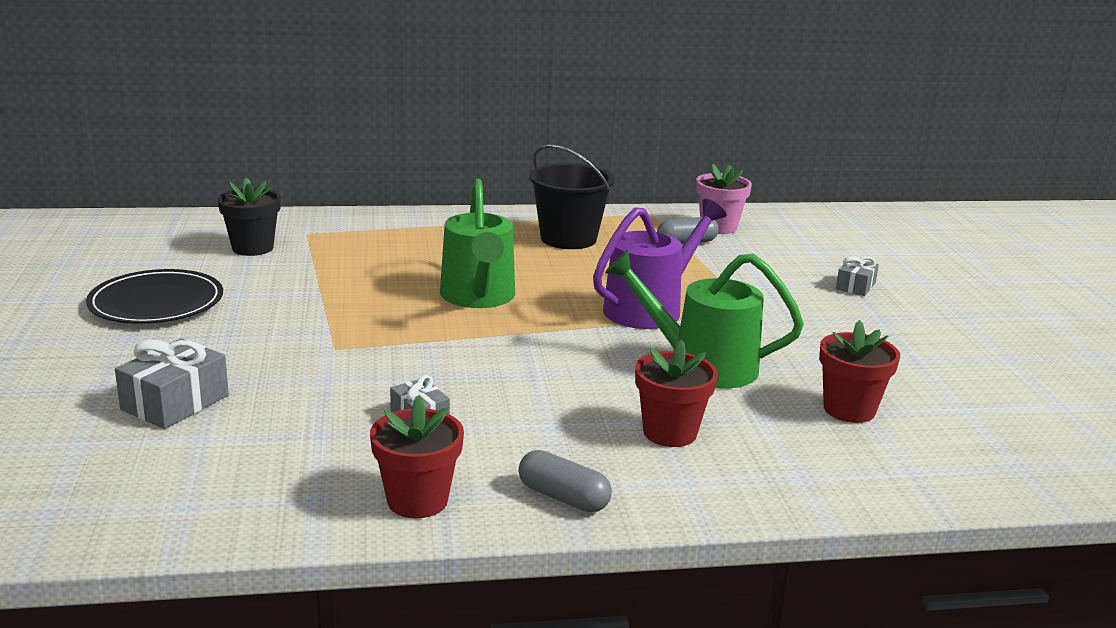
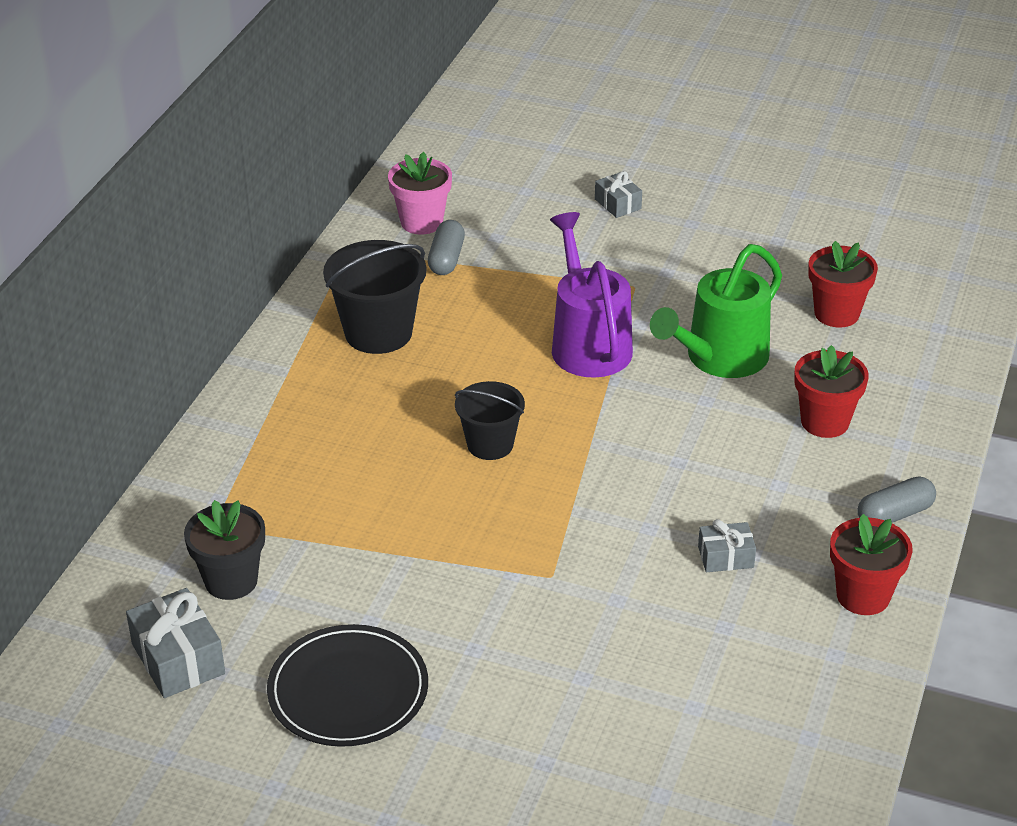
camera: 60 degrees left, 15 degrees up
grey gift [115,338,229,429] -> grey gift moved to [126,588,225,698]
green watering can [440,179,515,308] -> black bucket [455,381,525,460]

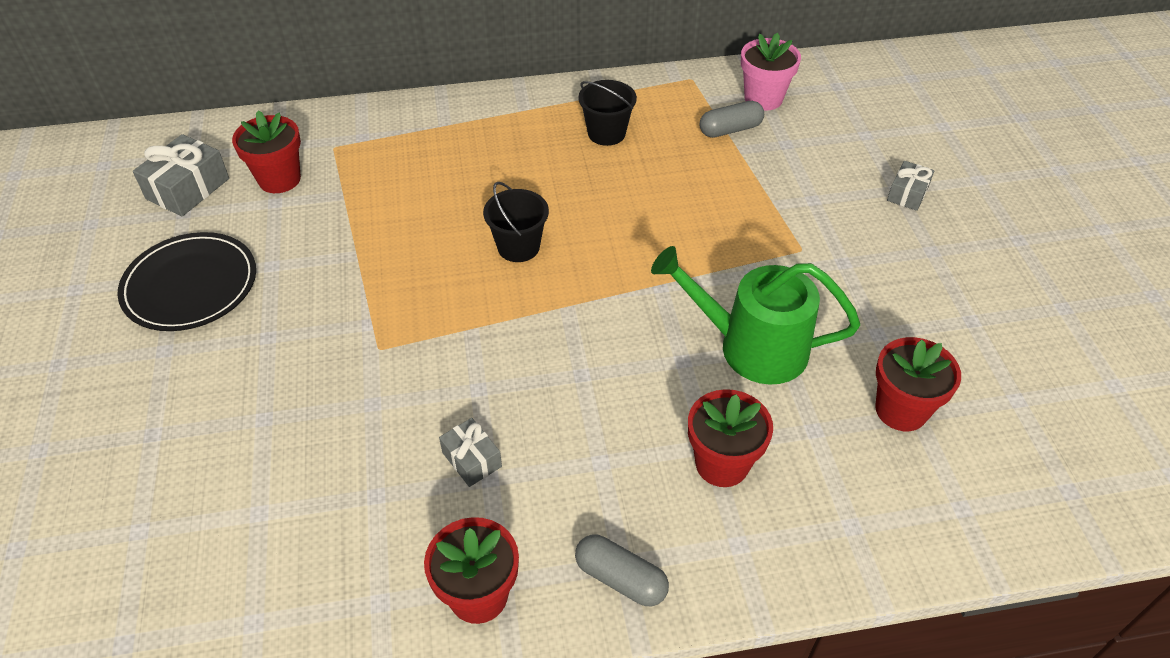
camera: 60 degrees right, 10 degrees up
black flower pot [184,500,265,600] -> red flower pot [232,110,301,193]
black bucket [323,240,427,354] -> black bucket [578,80,637,146], size x0.64
purple watering can [550,212,633,378] -> none

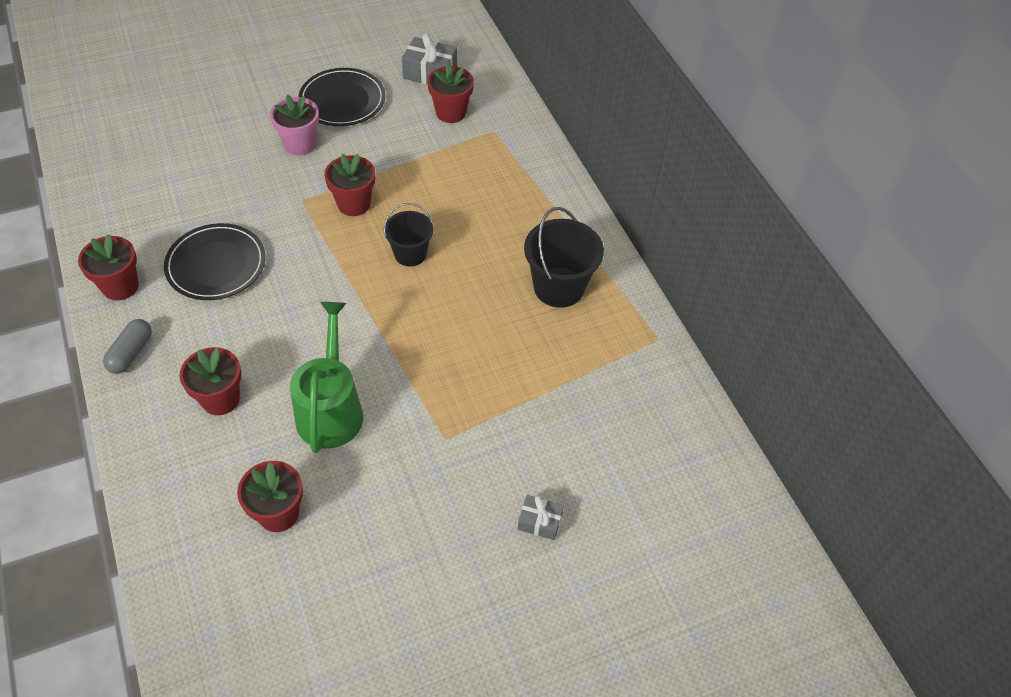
camera: 75 degrees right, 5 degrees up
grey gift [439,418,502,487] -> black plate [164,223,266,300]
black bucket [578,80,637,146] -> black bucket [524,207,604,308], size x1.56
grey capsule [700,101,764,138] -> none
pink flower pot [741,32,801,111] -> pink flower pot moved to [270,94,319,156]
none -> red flower pot [324,154,375,216]

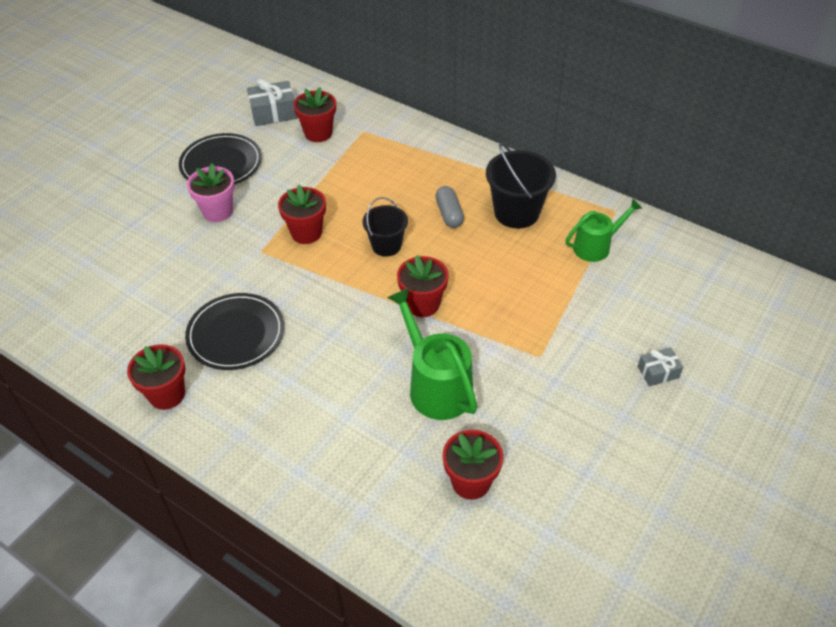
camera: 30 degrees left, 5 degrees down
grey capsule [103,319,152,374] -> grey capsule moved to [435,186,464,228]
red flower pot [180,347,241,415] -> red flower pot moved to [397,255,449,317]
none -> green watering can [565,199,642,262]

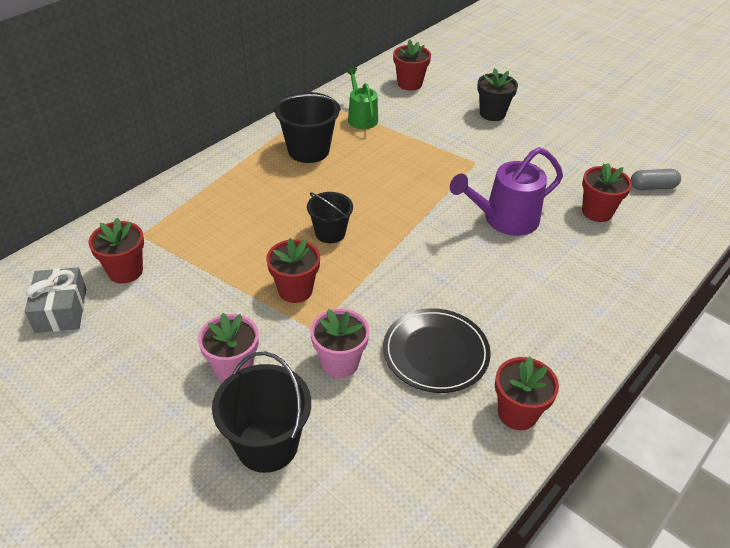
camera: 85 degrees left, 5 degrees down
black plate [179,133,262,185] -> none
green watering can [387,288,477,420] -> purple watering can [450,147,563,236]
red flower pot [397,255,449,317] -> red flower pot moved to [393,39,431,91]
grey capsule [435,186,464,228] -> grey capsule moved to [631,169,681,190]
grey gift [638,348,683,386] -> black flower pot [477,68,518,121]
none -> black bucket [212,352,311,473]
none -> pink flower pot [310,308,370,378]

